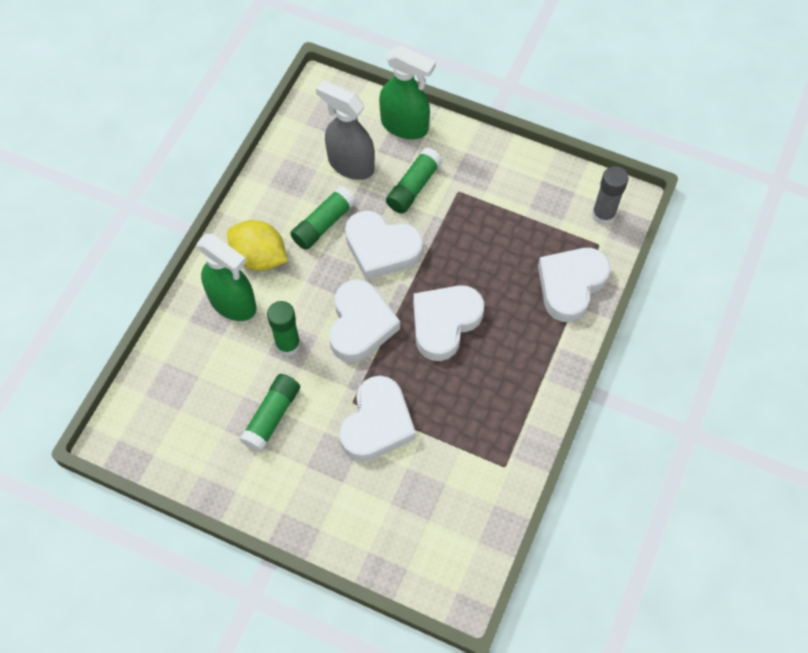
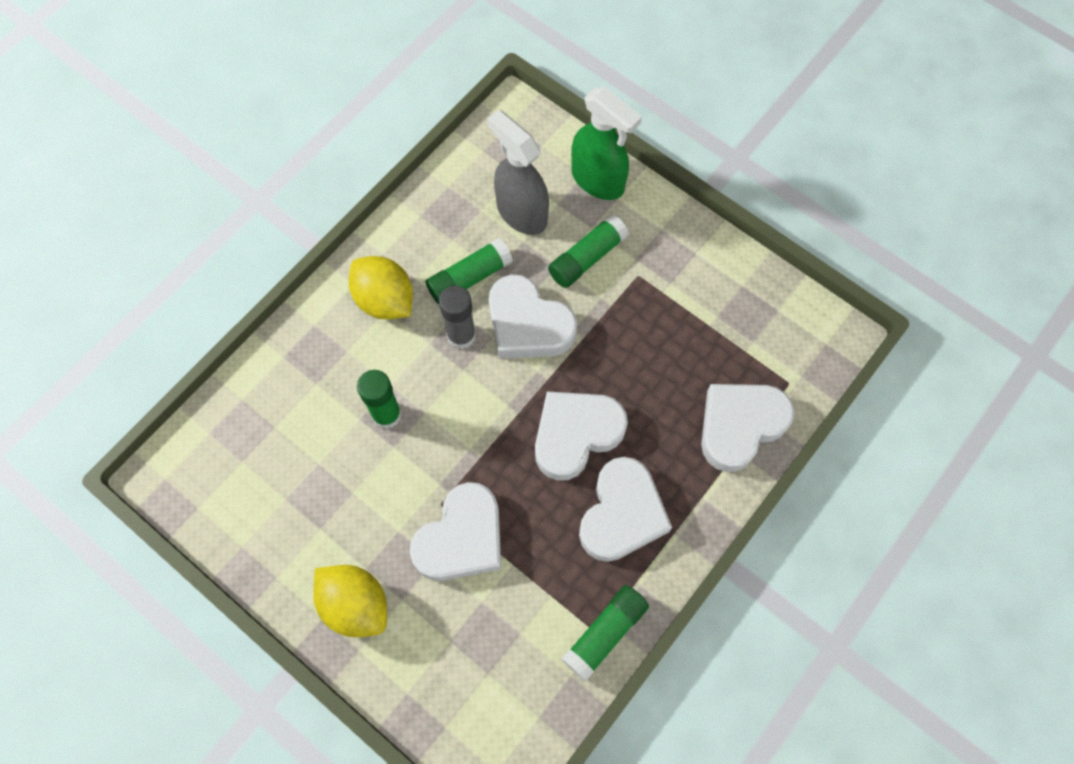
camera: 15 degrees right, 5 degrees up
green spray bottle [197,234,256,321] -> none
green glue stick [239,374,300,452] -> green glue stick moved to [561,585,649,682]
white heart [329,279,400,362] -> white heart moved to [579,457,672,562]
grey glue stick [592,166,629,225] -> grey glue stick moved to [439,286,476,349]
none -> yellow lemon [314,565,387,637]

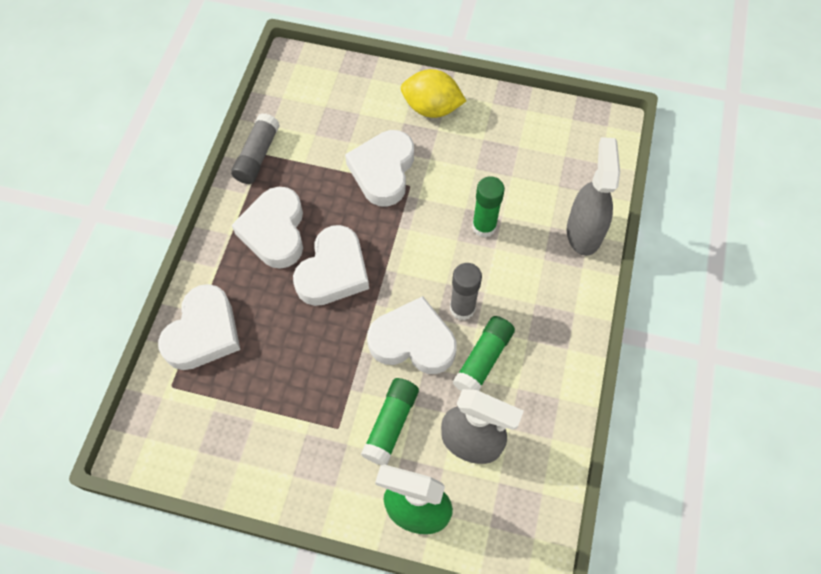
camera: 155 degrees right, 5 degrees down
yellow lemon [349,256,413,319] -> none
green glue stick [561,585,649,682] -> grey glue stick [231,113,280,184]
none -> grey spray bottle [567,137,620,256]

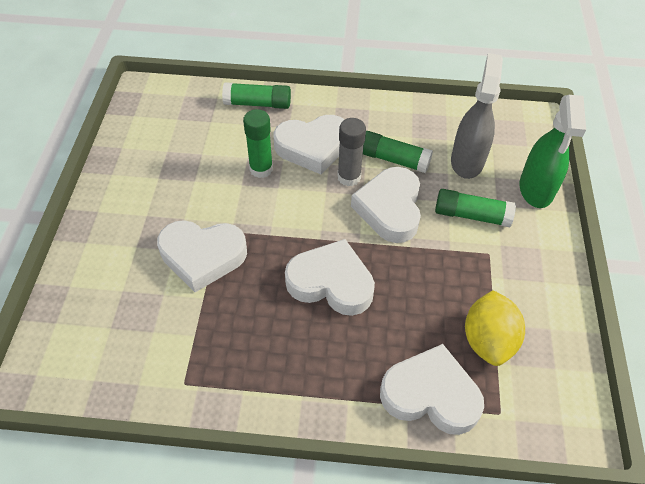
camera: 100 degrees left, 10 degrees down
grey glue stick [231,113,280,184] -> none
white heart [232,187,303,269] -> white heart moved to [274,115,345,174]
yellow lemon [401,69,466,118] -> yellow lemon moved to [465,290,525,366]
grey spray bottle [567,137,620,256] -> green glue stick [222,82,291,109]

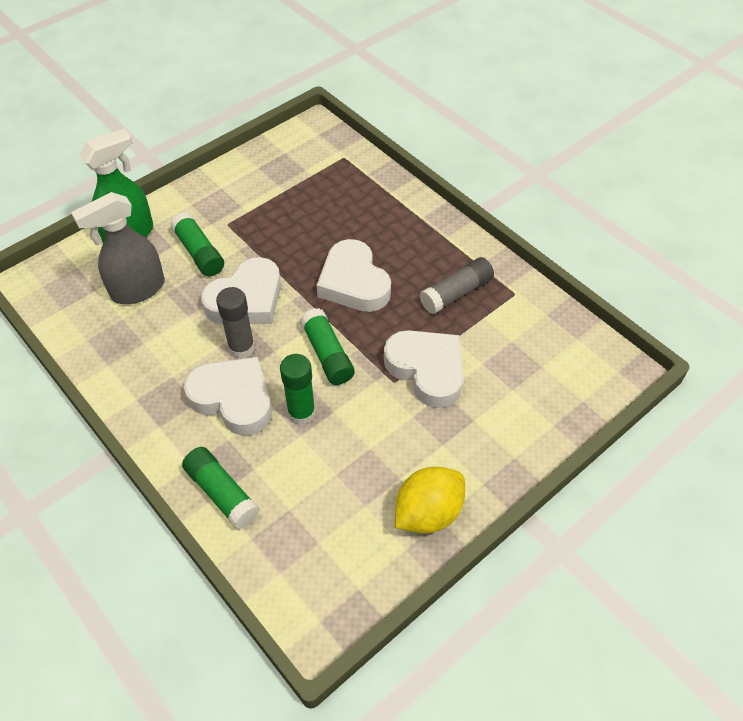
camera: 135 degrees left, 0 degrees up
green glue stick [363,131,433,173] -> green glue stick moved to [300,308,355,385]
white heart [380,344,484,435] -> none
yellow lemon [465,290,525,366] -> yellow lemon moved to [395,467,465,533]
none -> grey glue stick [420,257,494,314]

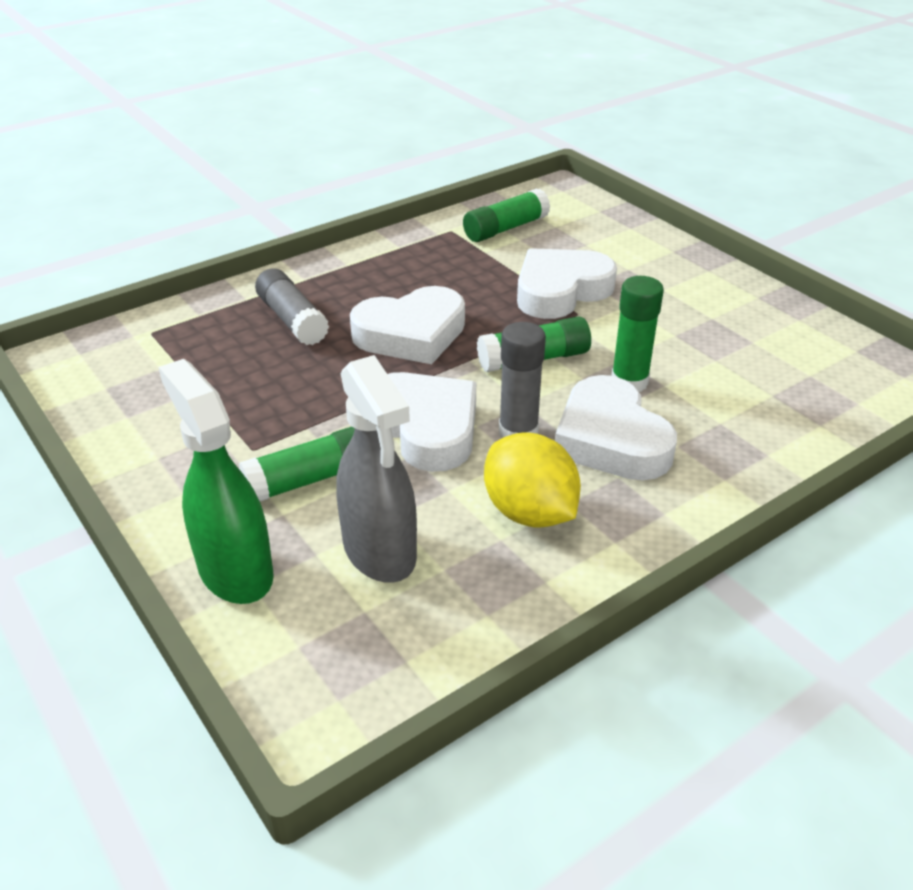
camera: 85 degrees left, 15 degrees down
green glue stick [182,447,260,529] -> green glue stick moved to [463,188,550,242]
white heart [184,357,272,436] -> white heart turned 60 degrees counterclockwise [555,375,677,481]
yellow lemon [395,467,465,533] -> yellow lemon moved to [484,433,581,528]
grey glue stick [420,257,494,314] -> grey glue stick moved to [255,268,329,345]

